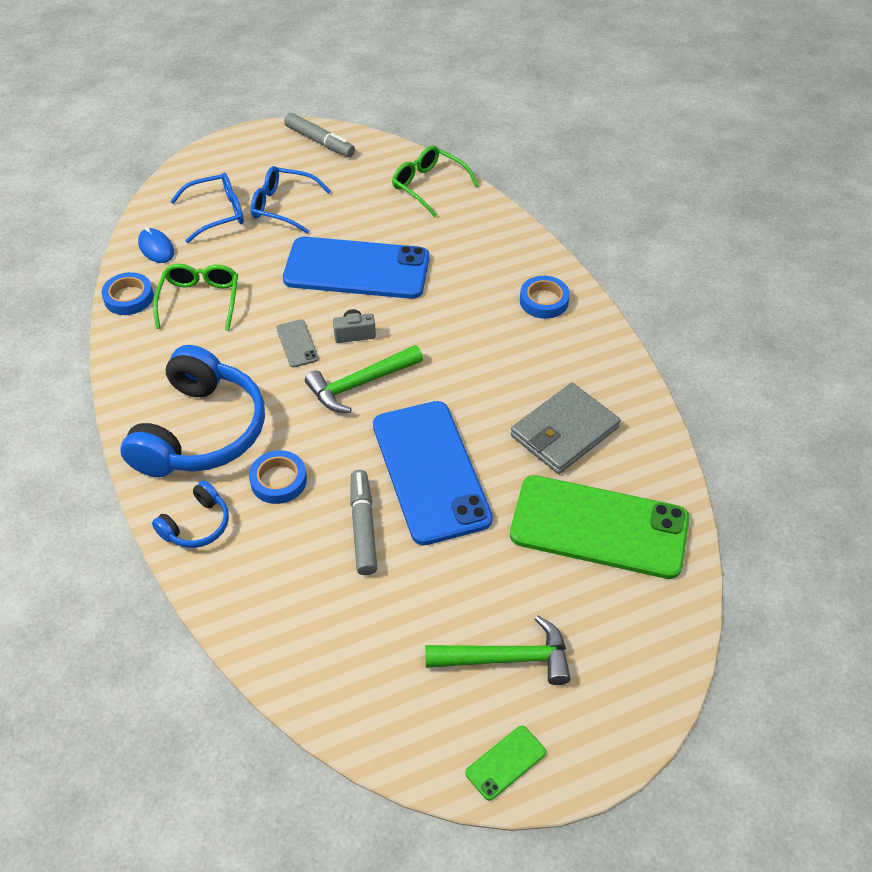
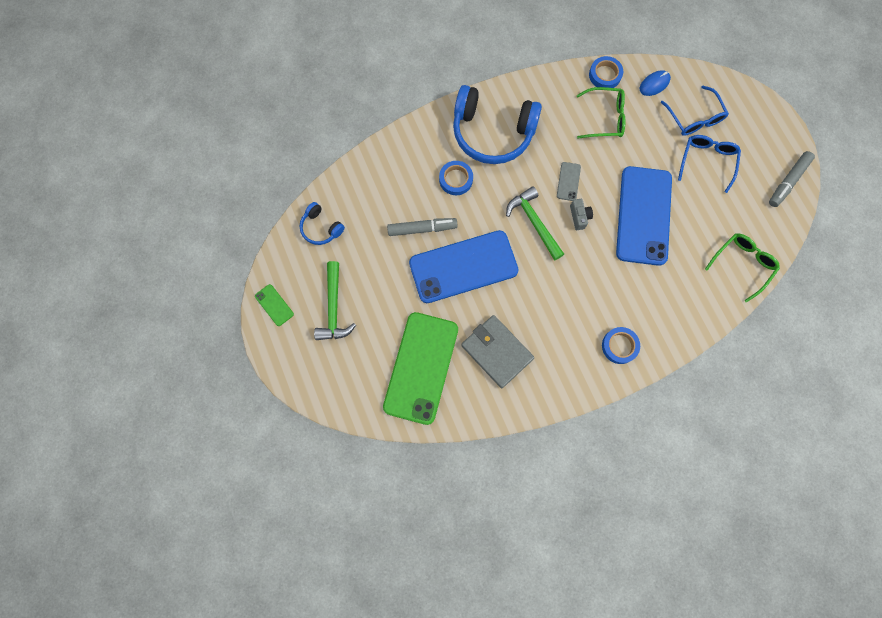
camera: 90 degrees right, 25 degrees up
blue headphones [152,481,229,548] -> blue headphones moved to [299,202,345,245]
grey phone [276,319,319,368] -> grey phone turned 60 degrees counterclockwise [557,162,581,201]

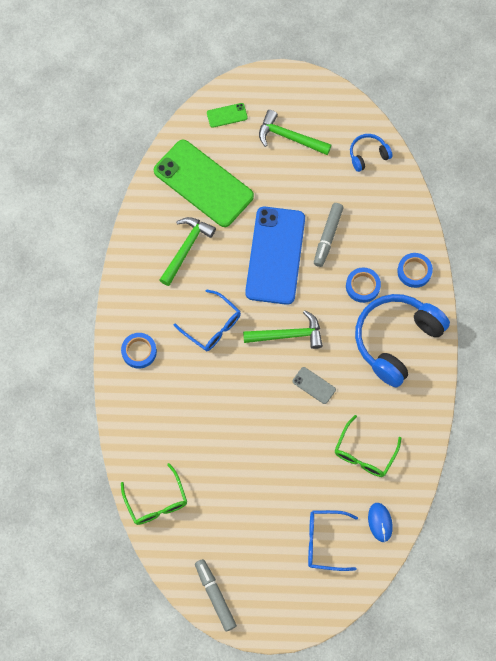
camera: 115 degrees right, 5 degrees down
green phone [255,284,294,326] -> green phone moved to [207,103,248,128]
grey wallet [461,315,534,388] -> green hammer [160,217,216,286]
grey camera [570,199,593,230] -> none
blue tape [589,56,623,88] -> blue tape moved to [397,253,433,288]
blue phone [616,166,672,266] -> none
blue glasses [678,135,741,193] -> blue glasses moved to [174,289,241,351]

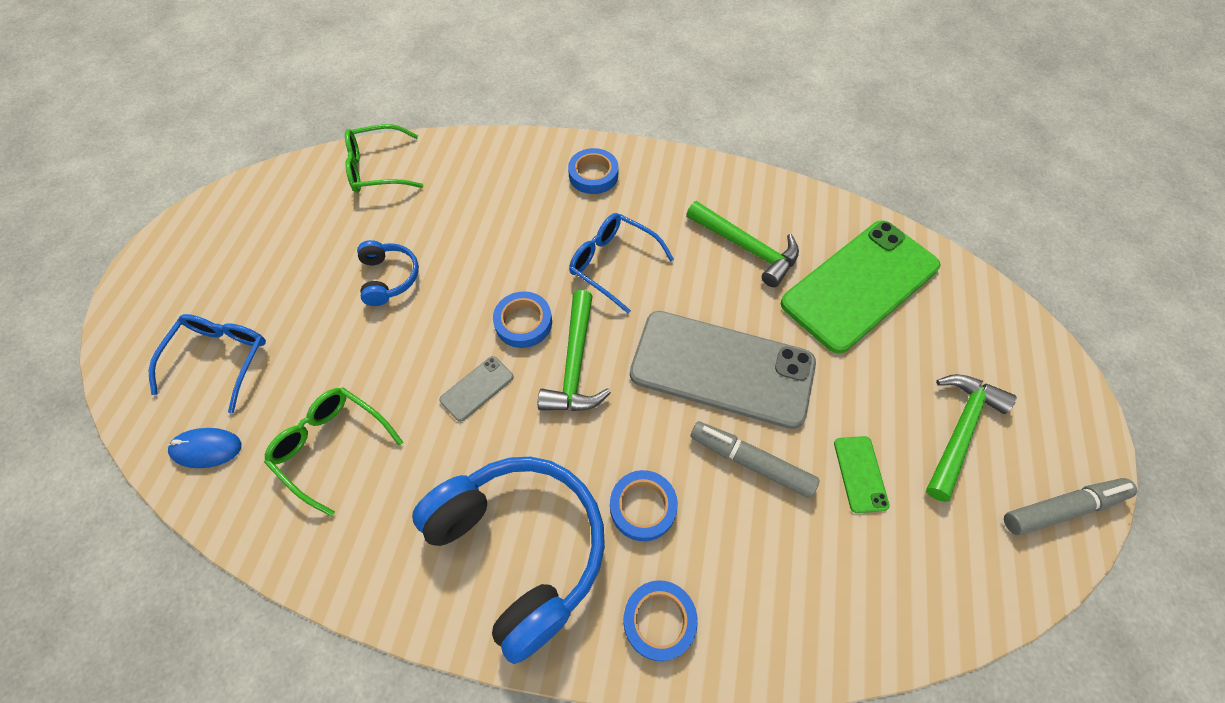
camera: 100 degrees right, 10 degrees down
blue glasses [174,289,241,351] -> blue glasses turned 75 degrees clockwise [569,213,674,313]
grey marker [195,559,237,631] -> grey marker moved to [1004,478,1137,535]
green phone [207,103,248,128] -> green phone moved to [834,436,890,513]
blue phone [245,207,305,305] -> grey phone [630,311,816,429]
blue headphones [350,134,393,172] -> blue headphones moved to [357,240,419,306]
none -> blue tape [493,291,552,348]

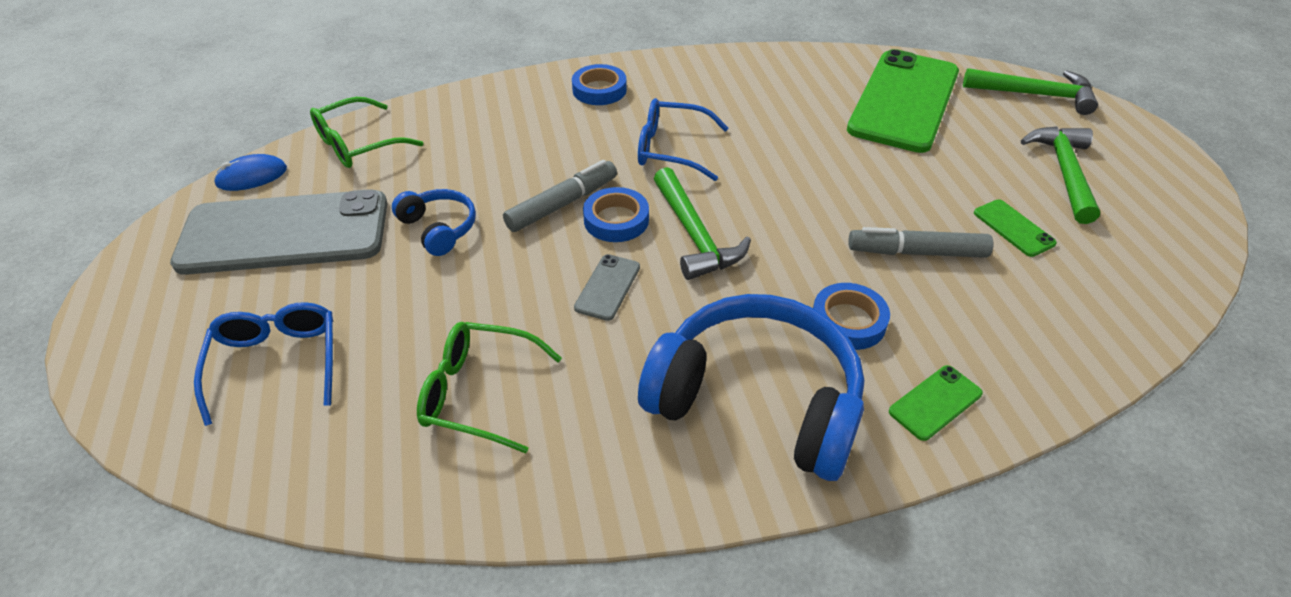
camera: 25 degrees left, 15 degrees down
blue mouse [167,428,241,468] -> blue mouse moved to [214,154,287,191]
blue tape [623,580,698,661] -> green phone [889,365,983,441]
grey phone [630,311,816,429] -> grey phone moved to [170,189,387,275]
green hammer [686,201,799,287] -> green hammer moved to [963,68,1098,115]
grey marker [1004,478,1137,535] -> grey marker moved to [503,160,617,232]

